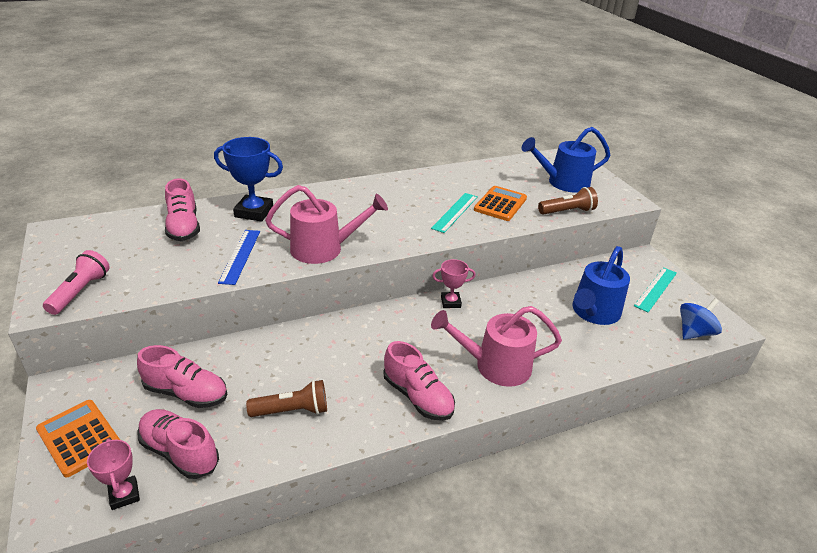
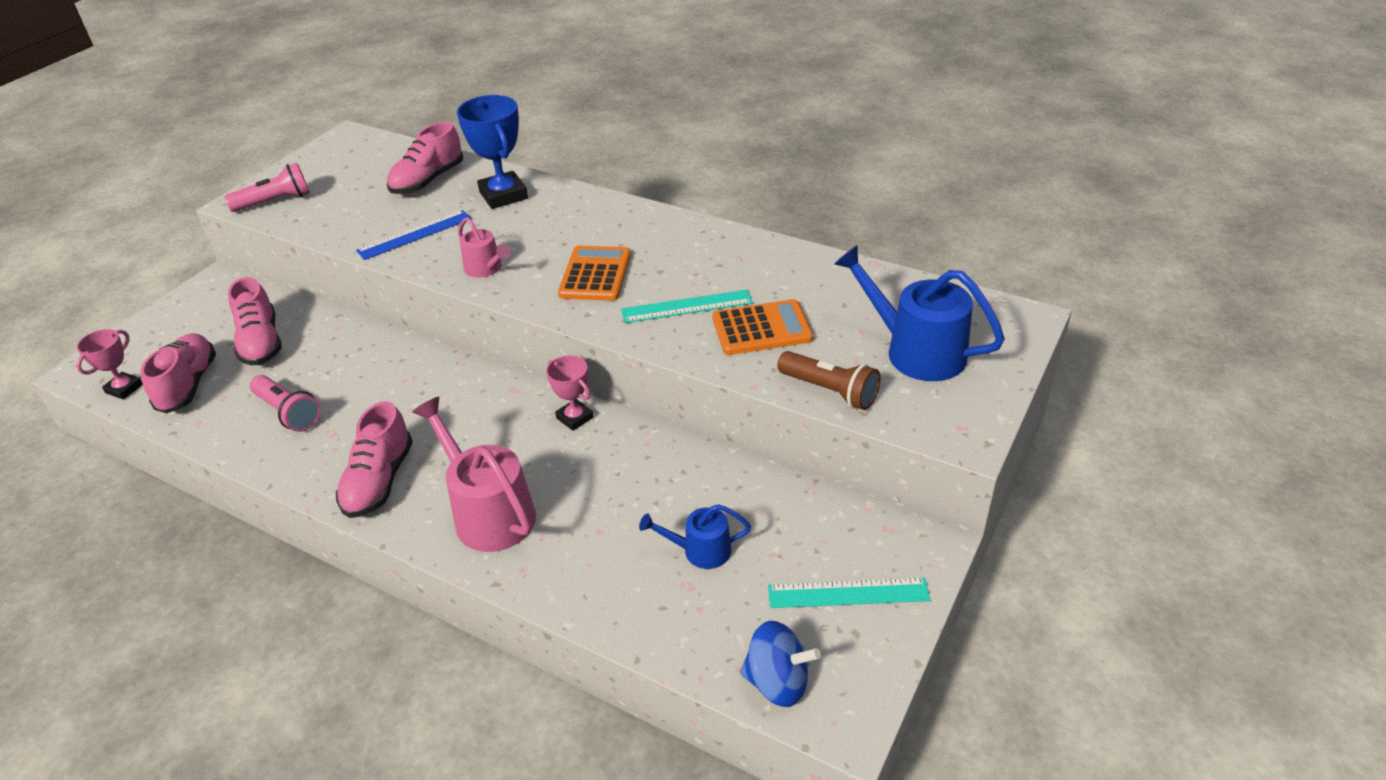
camera: 55 degrees right, 5 degrees up
orange calculator [36,400,120,478] -> orange calculator moved to [558,246,631,301]
brown flashlight [246,380,327,417] -> pink flashlight [250,375,321,432]
pink watering can [265,185,388,264] -> pink watering can [458,217,511,278], size x0.56
blue watering can [572,246,630,325] -> blue watering can [639,504,751,569], size x0.56

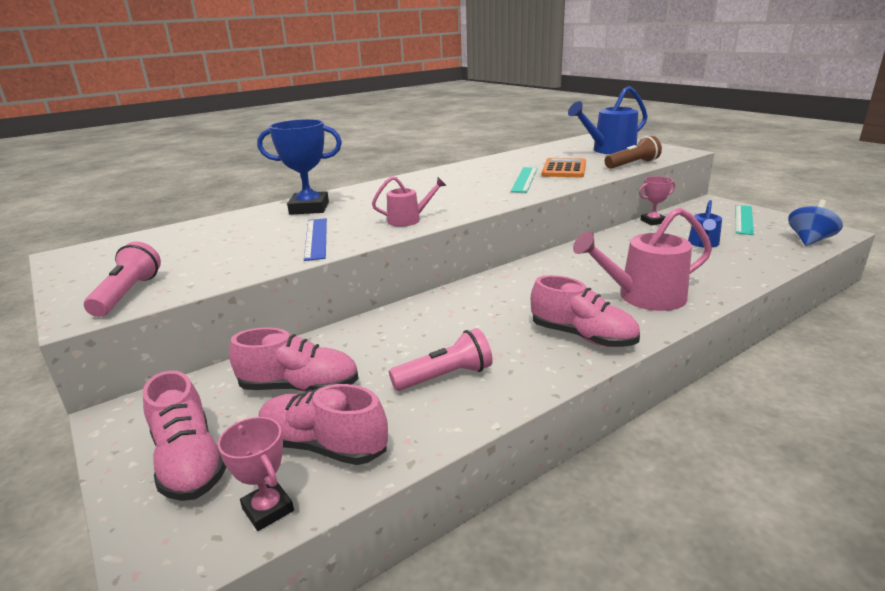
camera: 65 degrees left, 15 degrees down
pink shoe [387,122,463,194] -> pink shoe moved to [143,371,227,501]
pink trophy [546,355,593,431] -> pink trophy moved to [639,176,675,226]
orange calculator [558,246,631,301] -> none

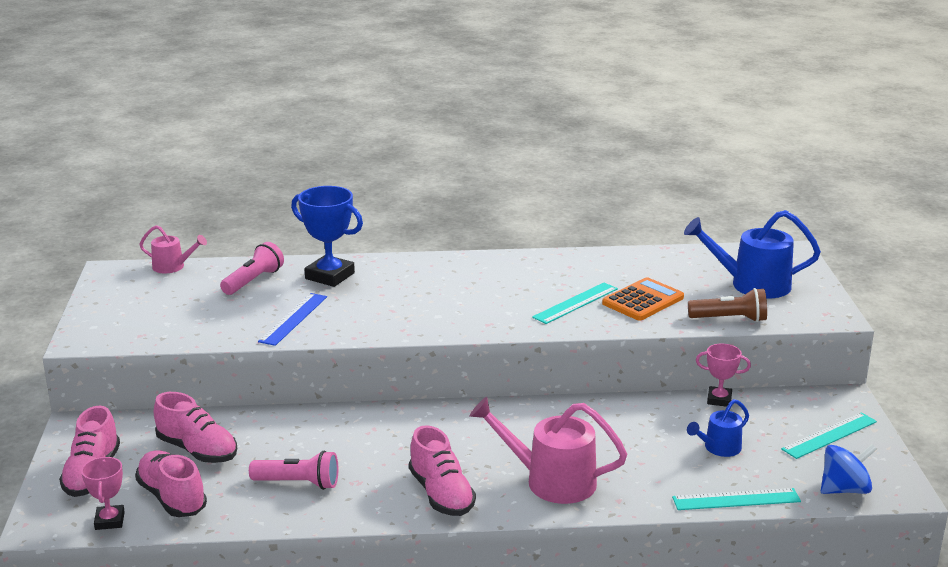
camera: 30 degrees right, 0 degrees up
pink flashlight [84,241,161,317] -> pink flashlight moved to [220,242,284,295]
pink watering can [372,176,447,227] -> pink watering can moved to [139,225,207,273]
none -> turquoise ruler [672,488,801,510]

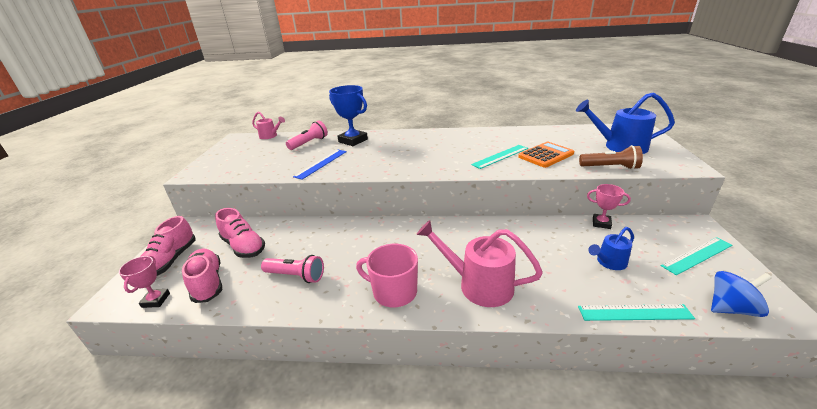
camera: 10 degrees right, 5 degrees up
pink shoe [409,425,476,516] -> pink mug [356,244,418,307]

